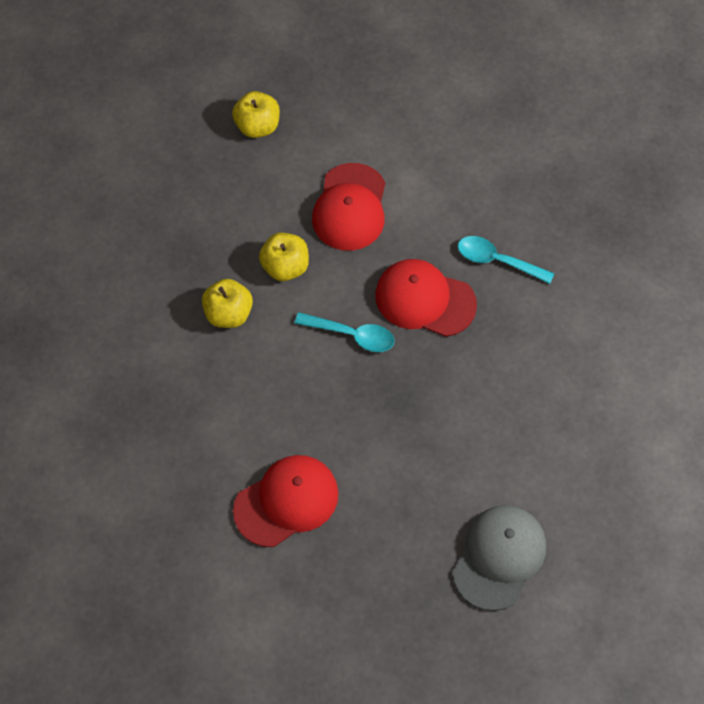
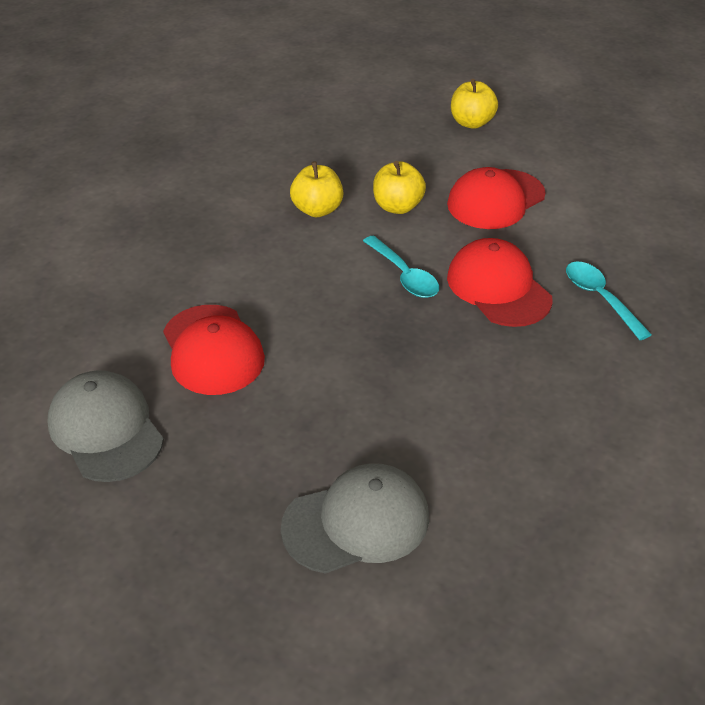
camera: 40 degrees right, 20 degrees down
red cap [233,455,338,547] -> red cap turned 60 degrees clockwise [163,305,265,395]
none -> grey cap [48,370,164,482]

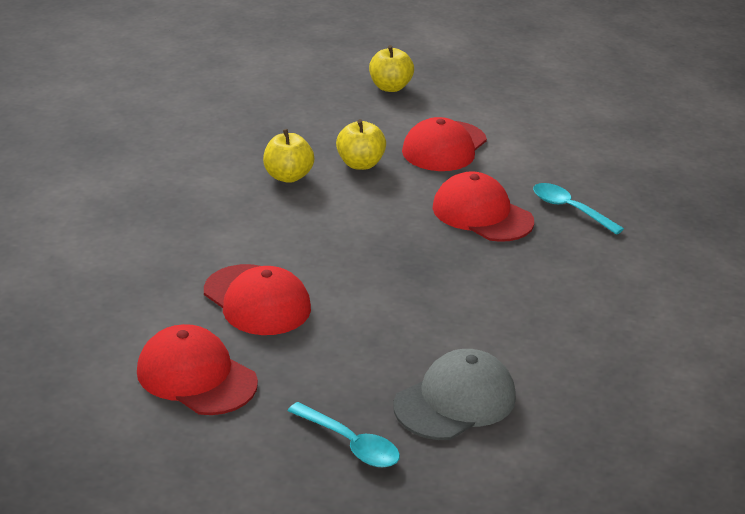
camera: 20 degrees left, 10 degrees down
grey cap [48,370,164,482] -> red cap [137,324,258,415]
turquoise spoon [363,235,439,298] -> turquoise spoon moved to [288,402,400,467]

